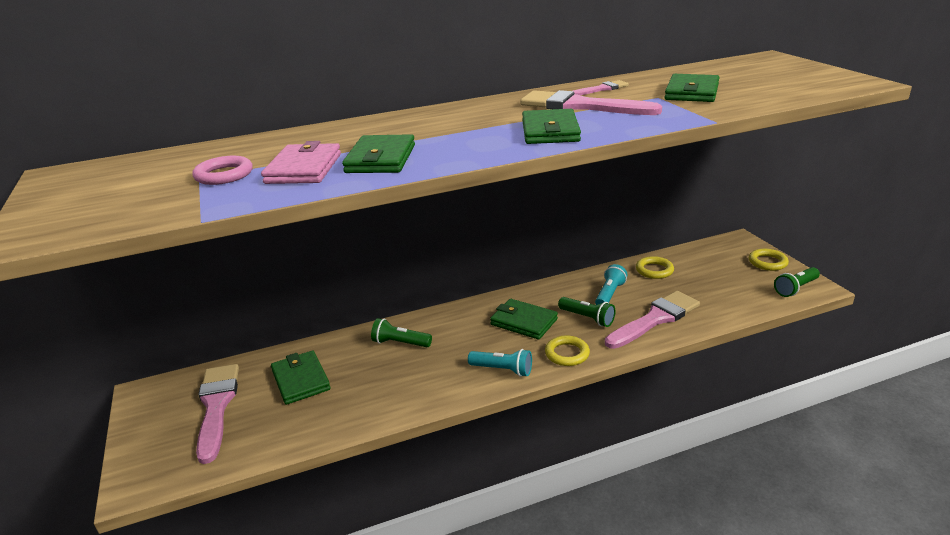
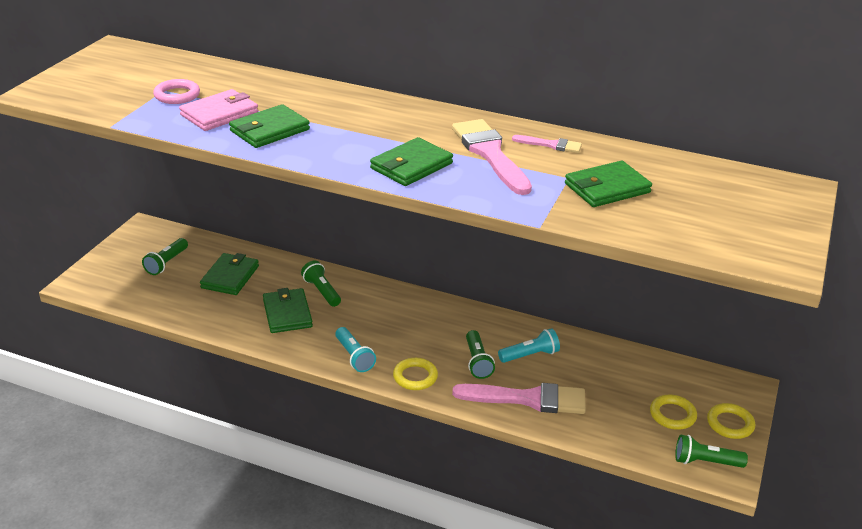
camera: 40 degrees right, 5 degrees up
pink brush [196,364,239,464] -> green flashlight [142,238,188,275]
green wallet [490,299,558,340] -> green wallet moved to [263,288,313,333]
yellow ring [636,256,674,279] -> yellow ring moved to [650,394,697,430]

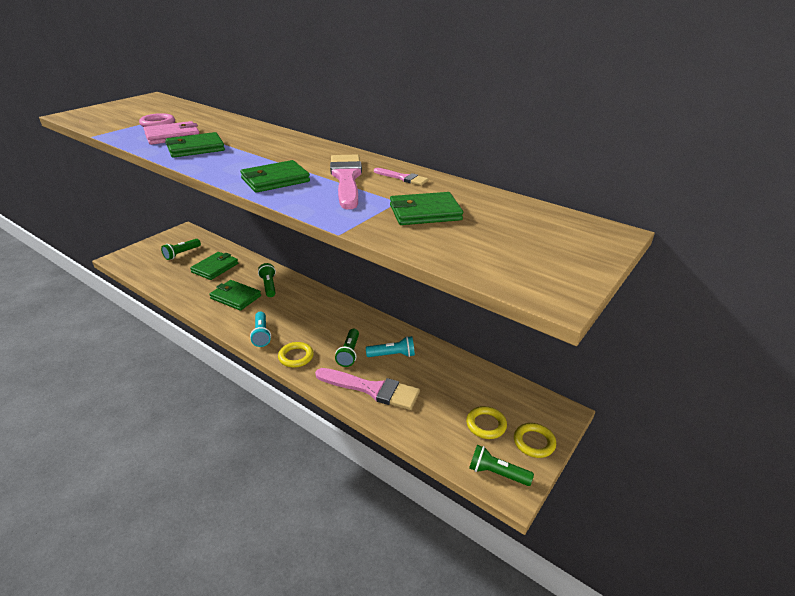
camera: 15 degrees right, 0 degrees up
green wallet [263,288,313,333] -> green wallet turned 60 degrees counterclockwise [209,280,261,311]

